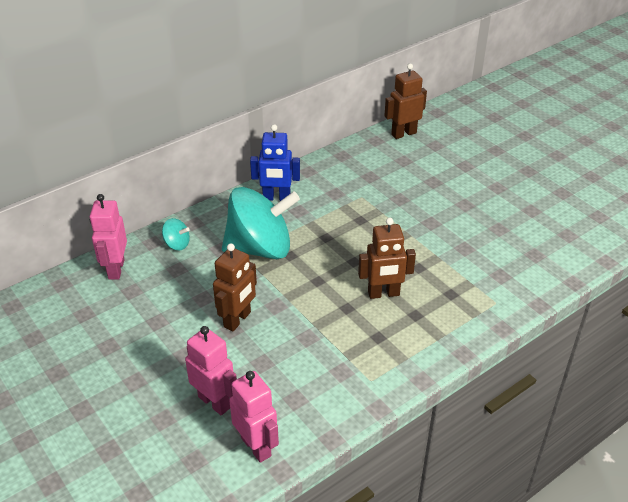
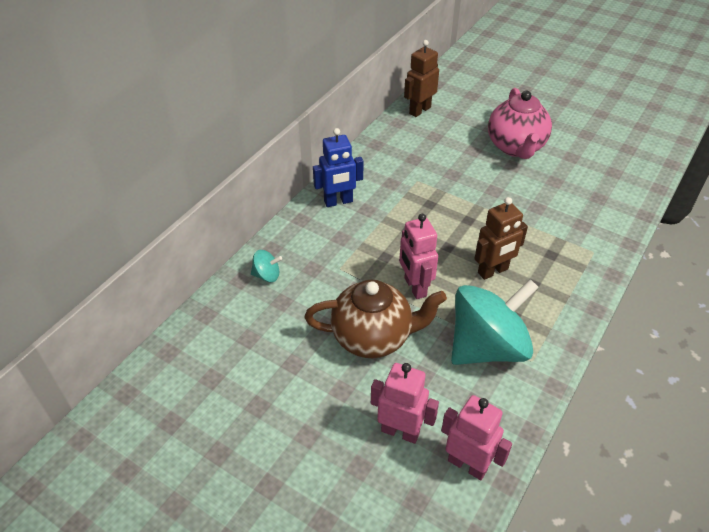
camera: 20 degrees left, 5 degrees up
pink robot [90,194,127,279] -> pink robot moved to [399,214,438,299]
brown robot [213,243,257,331] -> brown teapot [305,280,447,358]
turquoise spinning top [222,187,300,259] -> turquoise spinning top moved to [451,279,539,365]
none -> pink teapot [488,88,552,159]

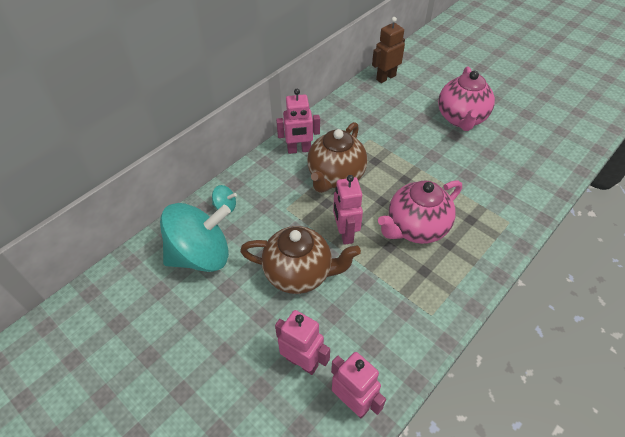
camera: 10 degrees right, 5 degrees up
blue robot [313,128,363,207] -> pink robot [276,89,320,154]
turquoise spinning top [451,279,539,365] -> turquoise spinning top moved to [160,203,231,272]
brown robot [474,197,528,280] -> pink teapot [378,180,462,244]
none -> brown teapot [307,122,367,193]

